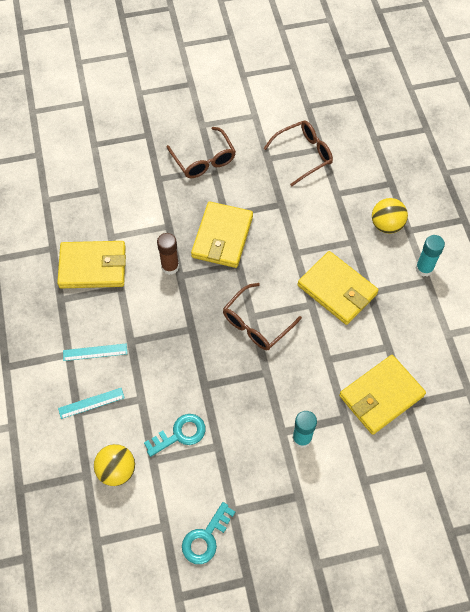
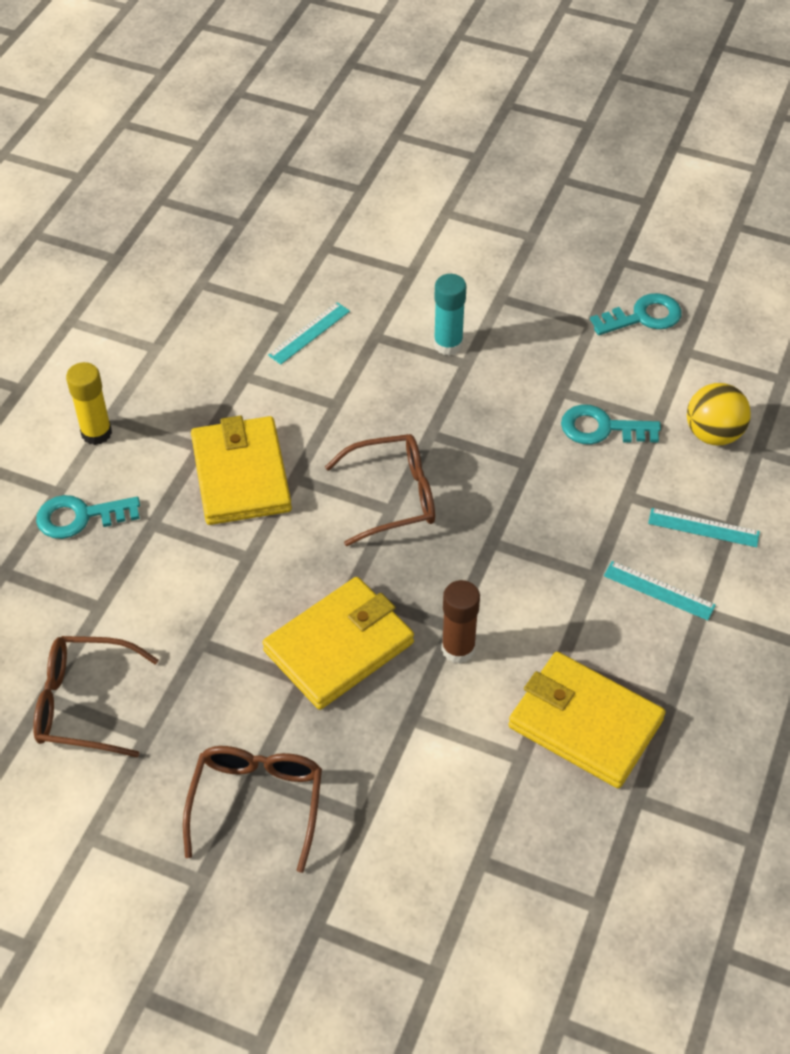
camera: 145 degrees left, 10 degrees down
yellow wallet [339,355,426,435] -> turquoise ruler [268,302,350,365]
yellow ball [372,198,408,234] -> turquoise key [36,495,140,539]
turquoise glue stick [415,235,445,277] -> yellow glue stick [66,362,112,445]

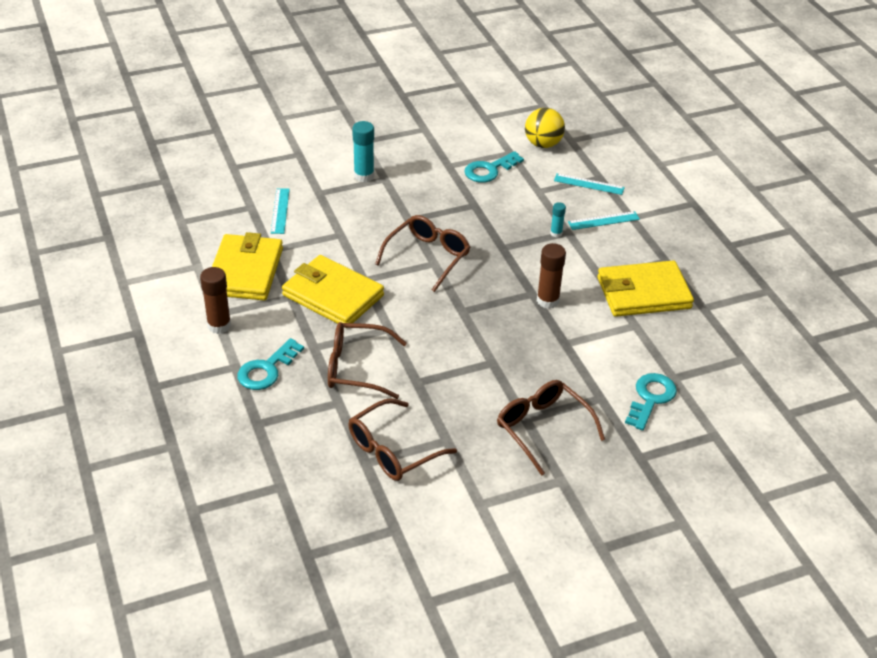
camera: 45 degrees left, 10 degrees down
yellow glue stick [66,362,112,445] -> brown glue stick [200,267,231,334]
yellow wallet [263,577,414,710] -> yellow wallet moved to [212,232,283,300]
turquoise key [590,293,682,335] -> turquoise key moved to [625,373,677,430]
turquoise ruler [648,508,760,547] -> turquoise ruler turned 45 degrees clockwise [554,173,625,195]
none -> brown glasses [328,322,407,399]
none -> turquoise glue stick [550,202,566,238]

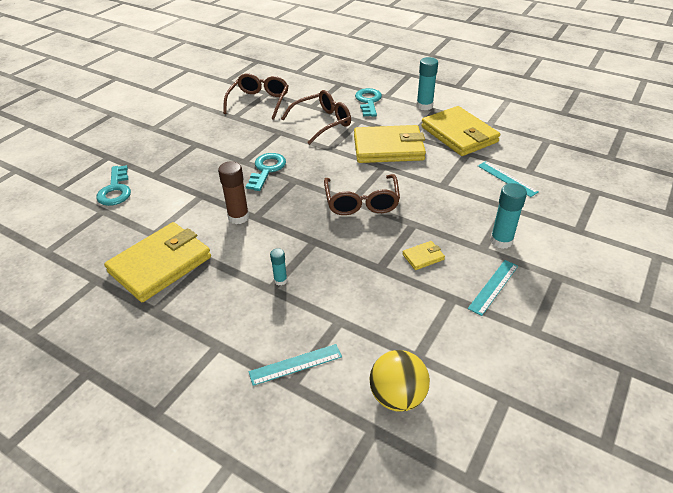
camera: 145 degrees right, 0 degrees up
brown glue stick [200,267,231,334] -> turquoise glue stick [416,57,438,110]
turquoise key [464,151,524,183] -> turquoise key moved to [245,153,286,191]
brown glasses [497,380,605,476] -> none
turquoise ruler [568,211,640,230] -> turquoise ruler moved to [468,260,518,316]
none -> yellow wallet [402,241,445,270]

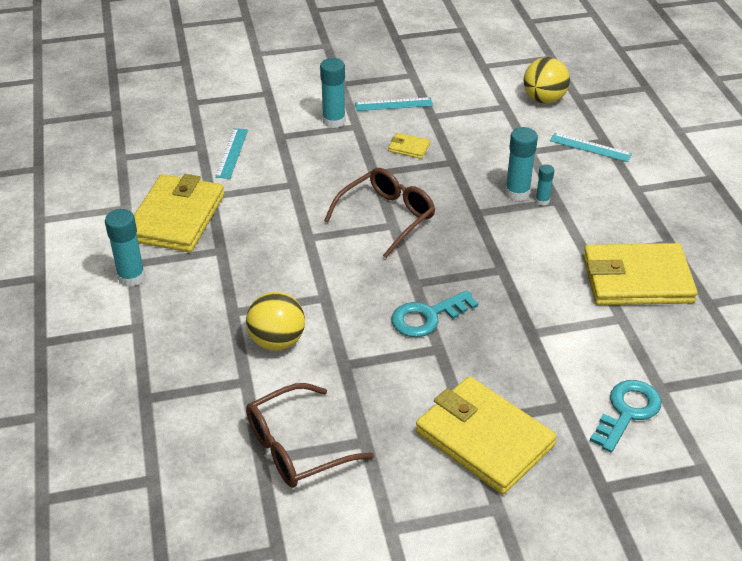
camera: 135 degrees left, 0 degrees up
brown glue stick [218,161,249,224] -> none
brown glasses [281,90,351,145] -> yellow ball [246,292,305,350]
yellow wallet [354,125,426,163] -> yellow wallet moved to [416,376,557,494]
turquoise key [355,88,382,117] -> none
none -> turquoise glue stick [505,127,538,201]

